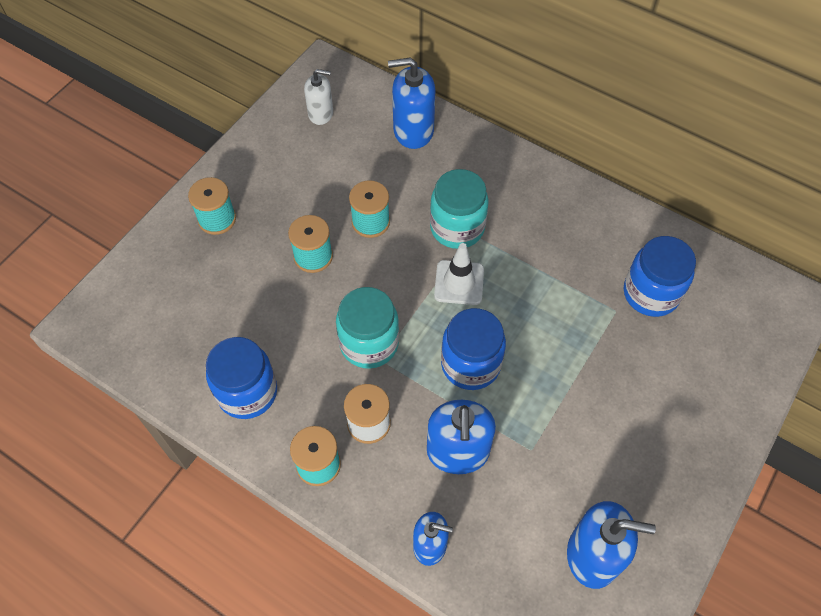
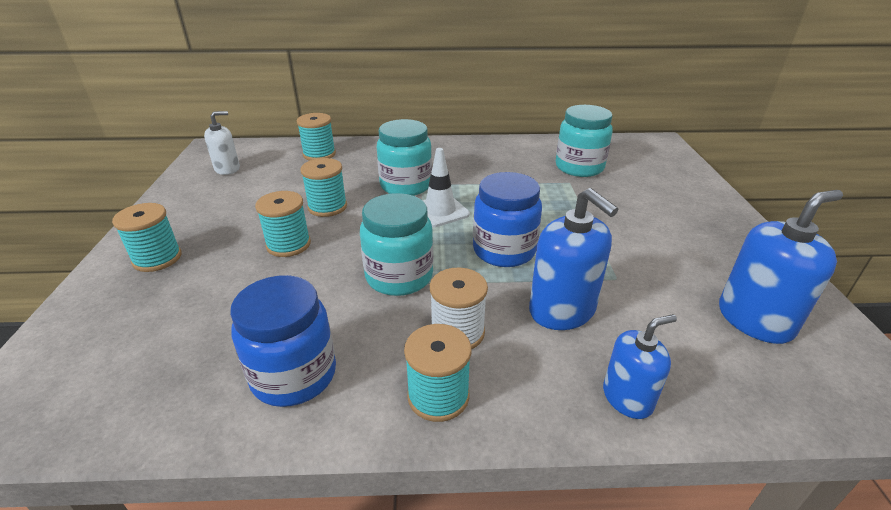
camera: 35 degrees left, 25 degrees down
blue soap dispenser [388,57,435,149] -> turquoise spool [297,113,336,161]
blue jar [624,236,696,317] -> turquoise jar [556,105,613,177]

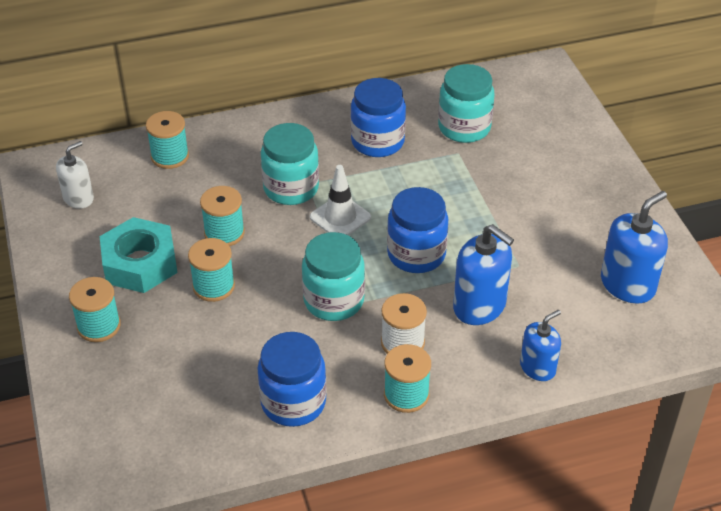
camera: 15 degrees left, 10 degrees up
none -> turquoise nut [100,217,178,293]
none -> blue jar [350,78,406,157]

